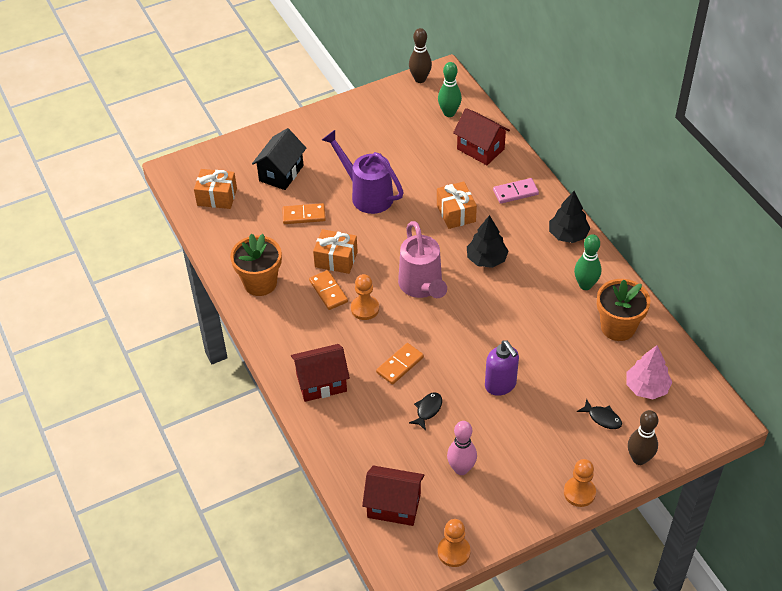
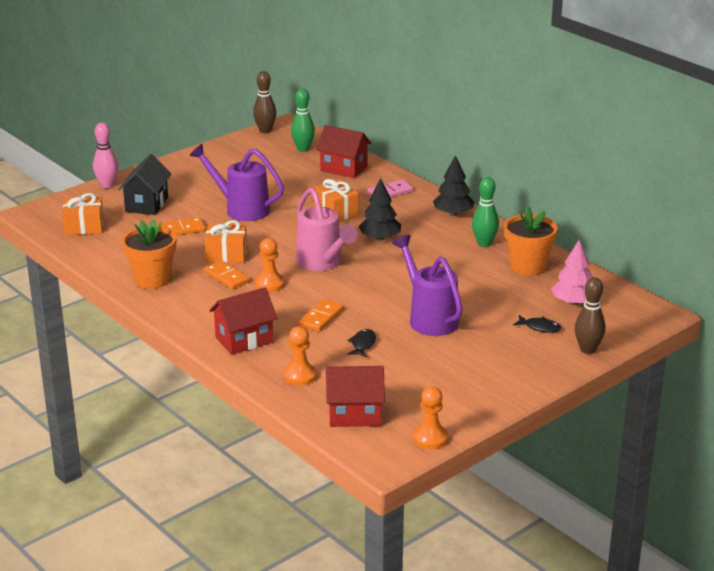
camera: 15 degrees left, 20 degrees down
pink bowling pin [447,421,477,475] -> pink bowling pin moved to [93,123,118,189]
purple soap dispenser [485,340,519,396] -> purple watering can [392,235,463,336]
orange pawn [564,459,596,507] -> orange pawn moved to [283,326,317,386]

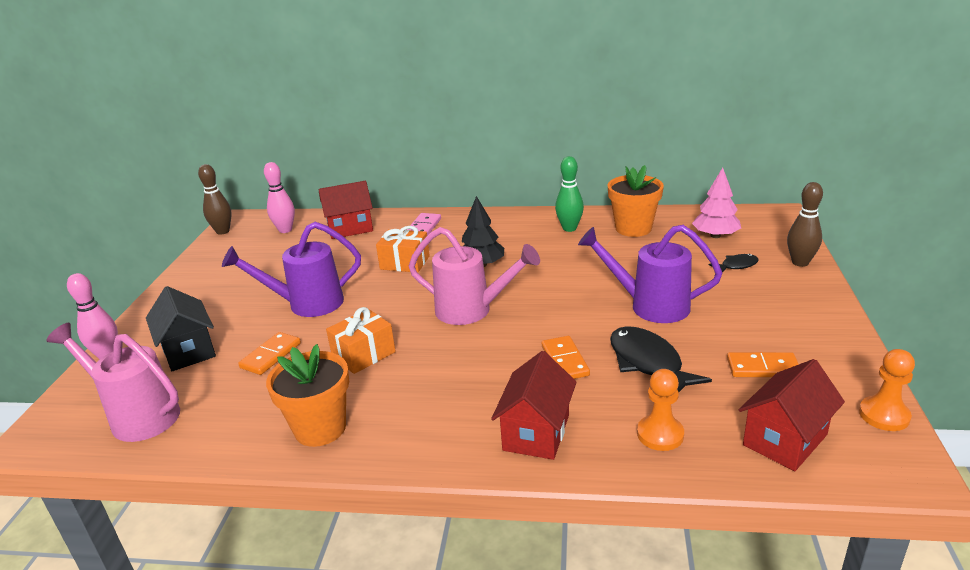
camera: 40 degrees left, 0 degrees up
orange gift [62,193,104,235] -> pink watering can [46,323,180,442]
orange domino [204,260,250,289] -> orange domino moved to [727,352,799,377]
orange pawn [255,238,285,292] -> none
green bowling pin [291,88,315,152] -> pink bowling pin [264,162,295,233]
black fish [347,329,376,357] -> black fish [610,326,712,392], size x1.91
black tree [433,155,474,216] -> none

